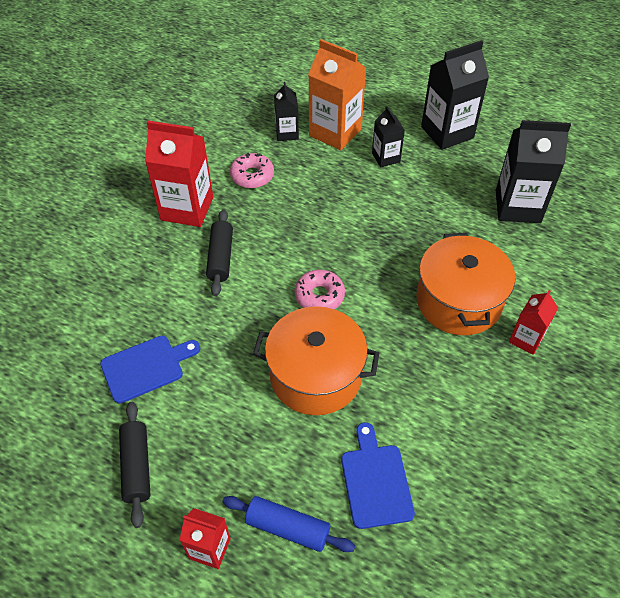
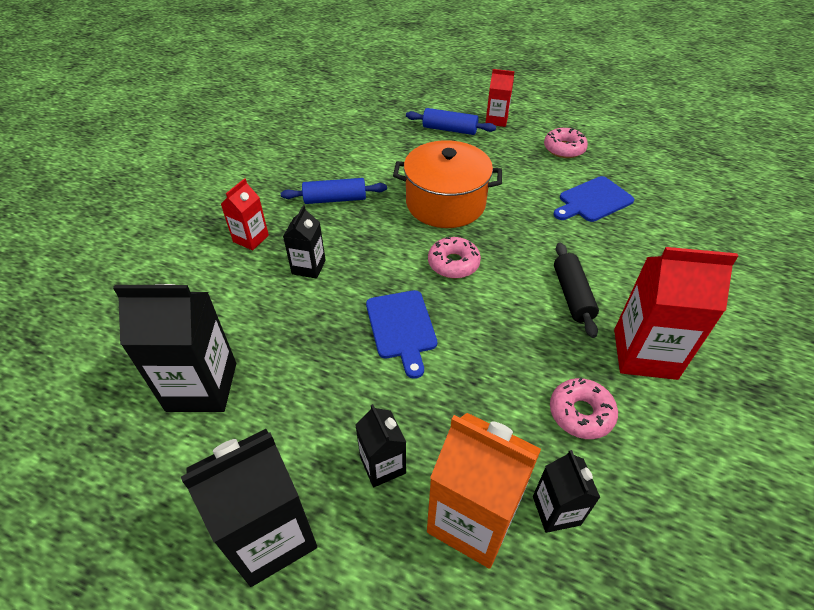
camera: 175 degrees right, 5 degrees down
black rolling pin [119,402,151,528] -> pink donut [544,128,588,158]
blue cutting board [341,422,415,529] -> blue cutting board moved to [366,290,437,379]
orange pot [416,233,515,335] -> black carton [283,205,326,279]
none -> blue rolling pin [281,178,387,204]

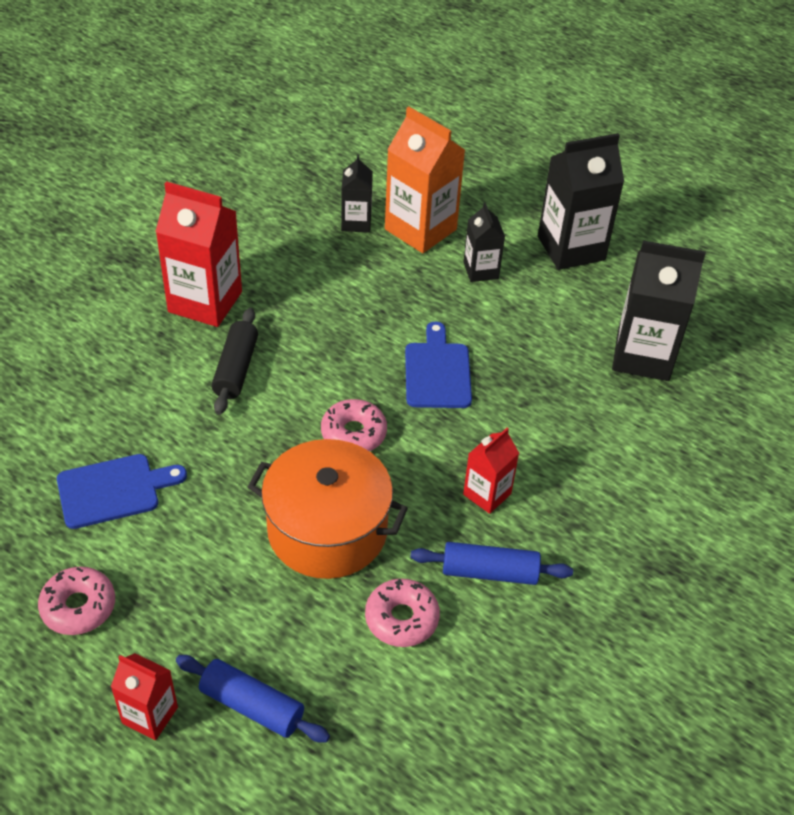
camera: 170 degrees left, 0 degrees up
red carton [221,178,269,250] -> red carton moved to [463,428,519,514]
black carton [283,205,326,279] -> none
pink donut [550,377,618,439] -> pink donut moved to [365,578,440,647]

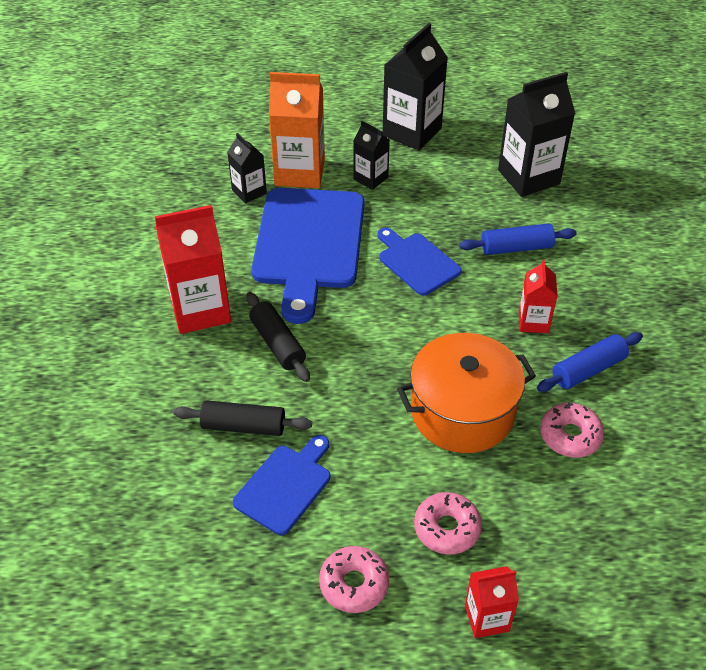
camera: 35 degrees left, 0 degrees up
blue rolling pin [176,655,330,743] -> blue rolling pin moved to [459,223,577,255]
pink donut [321,399,387,451] -> pink donut moved to [414,492,482,554]
none -> black rolling pin [173,400,312,436]
none -> blue cutting board [252,188,364,324]

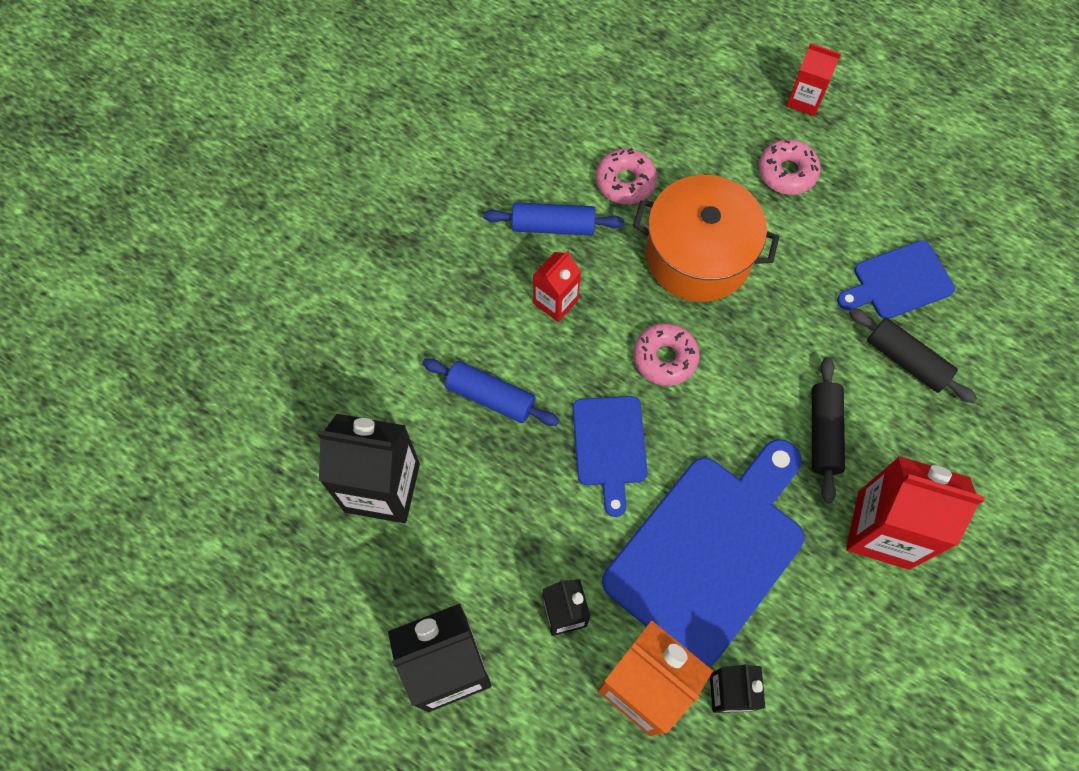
camera: 145 degrees left, 20 degrees up
pink donut [319,546,389,613] -> pink donut moved to [633,323,700,386]

